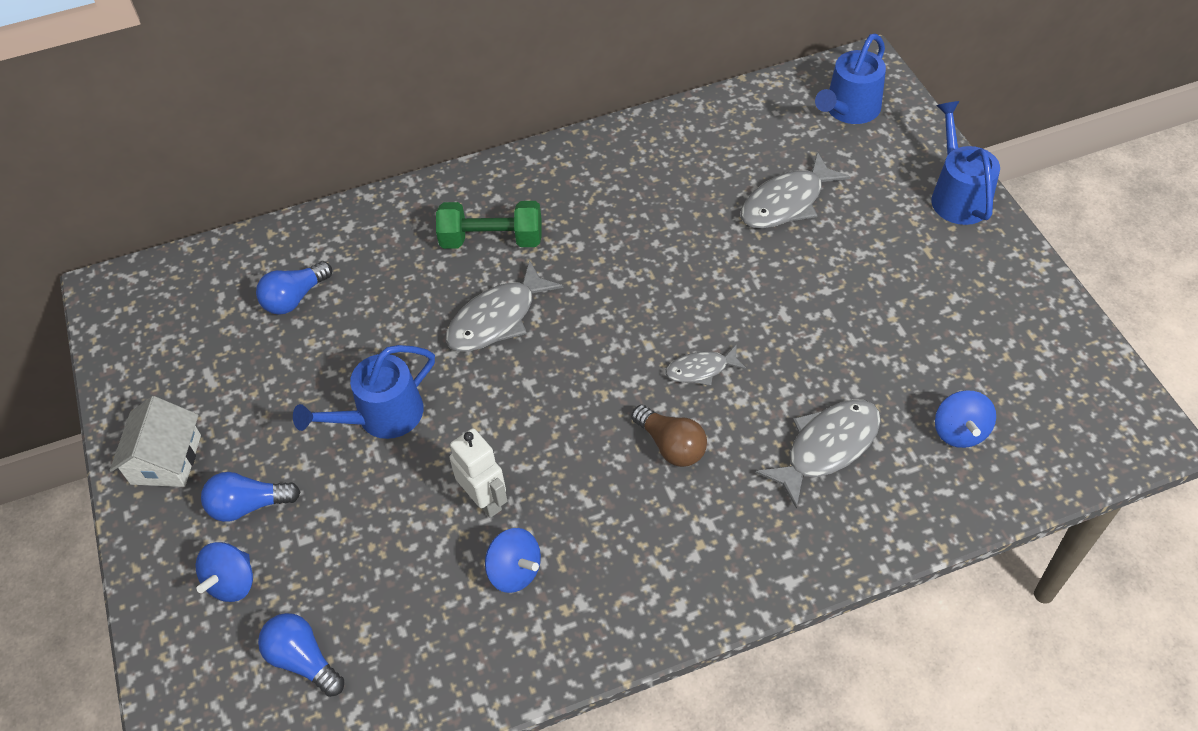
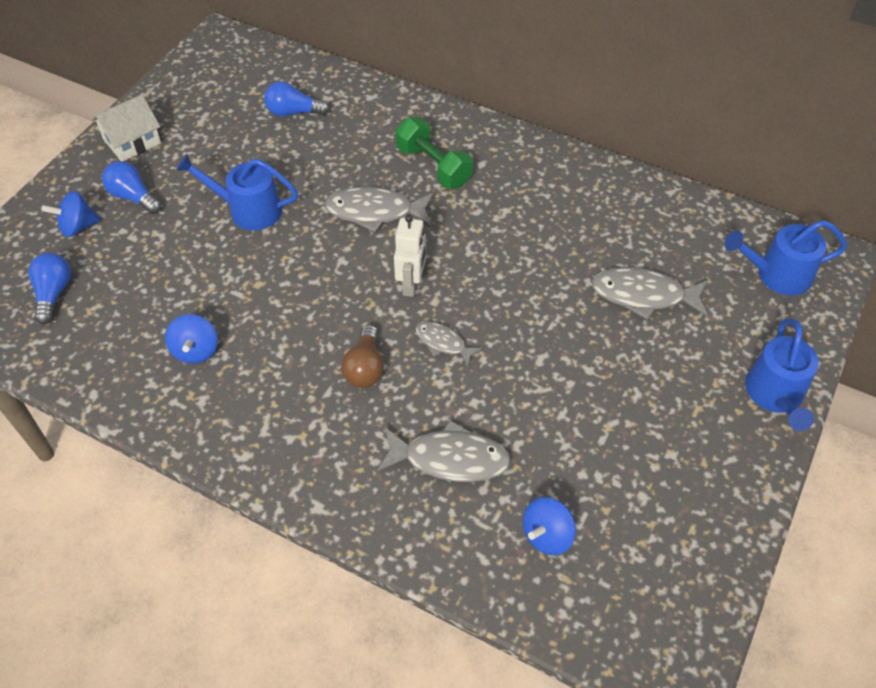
camera: 45 degrees right, 0 degrees up
white robot [449,428,507,518] -> white robot moved to [394,215,426,297]
blue watering can [931,101,1000,225] -> blue watering can turned 150 degrees clockwise [745,318,819,431]

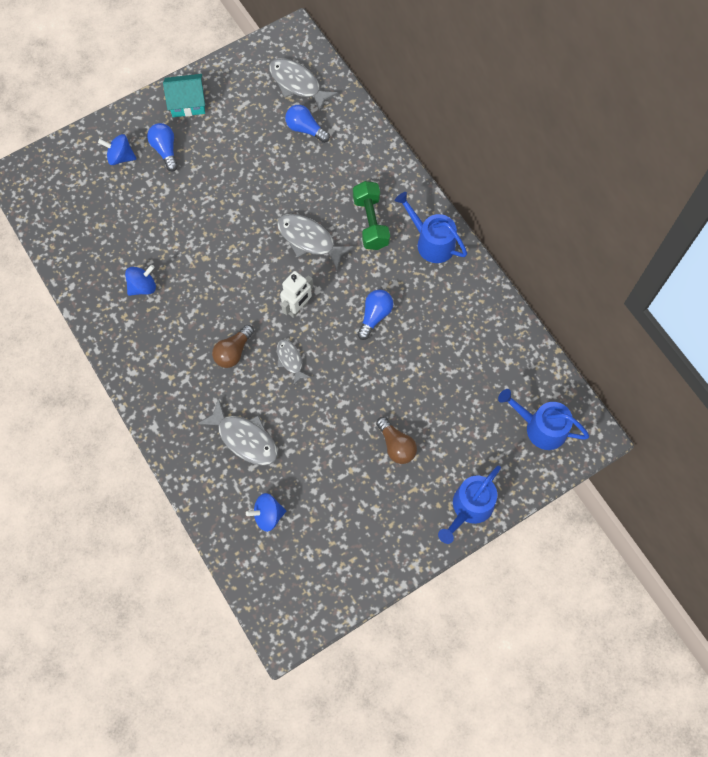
camera: 30 degrees right, 15 degrees up
blue light bulb [28,253,71,325] -> blue light bulb moved to [357,290,393,340]
white house [91,94,161,161] -> turquoise house [163,74,205,117]
blue spinning top [165,314,218,364] -> blue spinning top turned 150 degrees counterclockwise [125,265,156,296]
blue watering can [176,154,298,231] -> blue watering can moved to [395,192,467,263]
grey fish [591,267,708,320] -> grey fish moved to [269,58,338,113]
none -> brown light bulb [376,417,417,464]

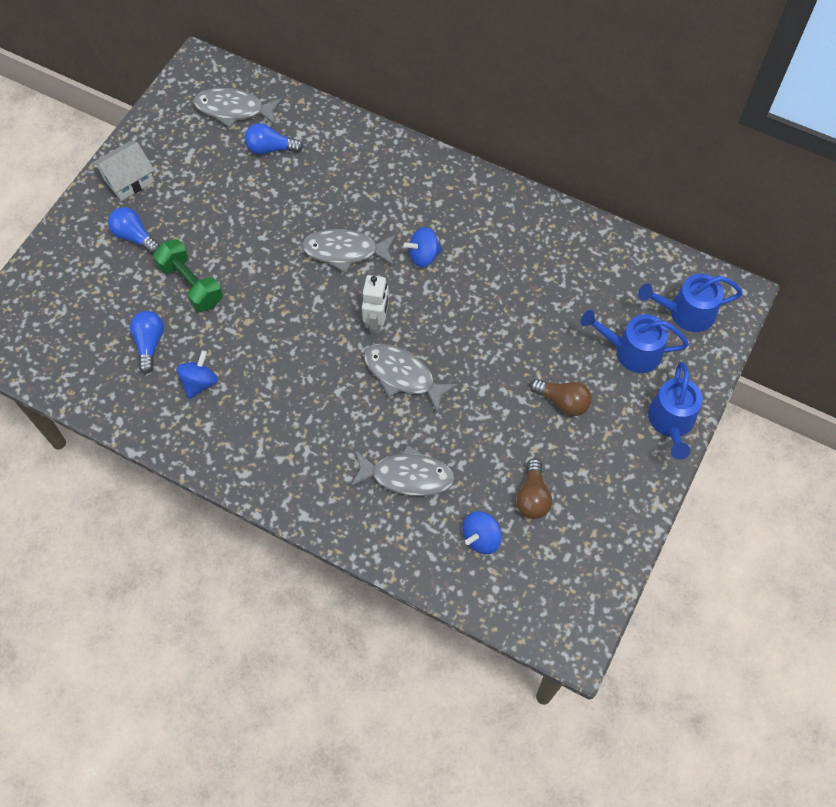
camera: 30 degrees left, 5 degrees down
blue spinning top [98,134,136,165] -> blue spinning top moved to [404,227,443,267]
turquoise house [163,74,205,117] -> white house [93,141,154,201]
brown light bulb [212,325,254,368] -> brown light bulb moved to [516,458,552,519]
grey fish [277,339,311,385] -> grey fish [364,344,458,414], size x1.72
green dumbbell [353,181,390,250] -> green dumbbell moved to [153,239,223,312]
blue light bulb [357,290,393,340] -> blue light bulb moved to [130,311,164,374]
blue watering can [395,192,467,263] -> blue watering can moved to [581,310,689,373]

